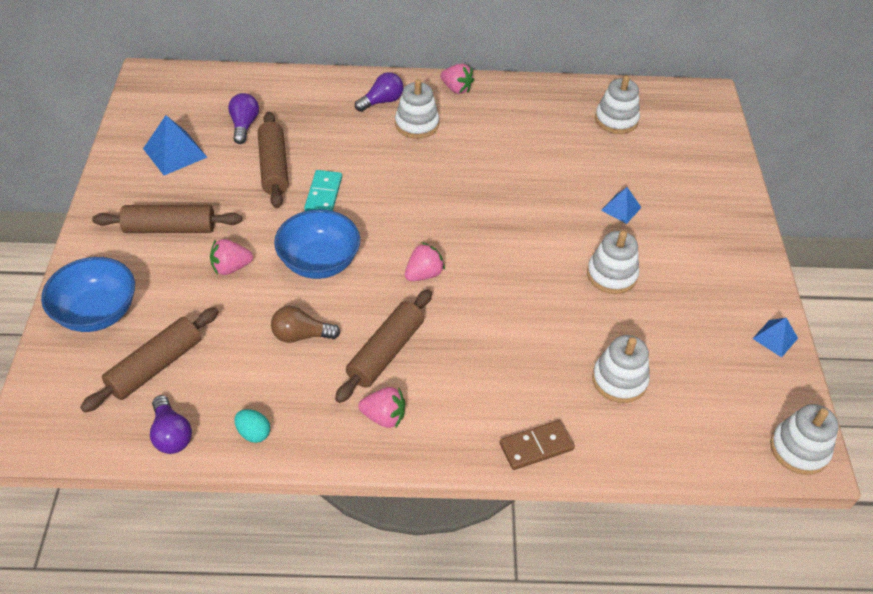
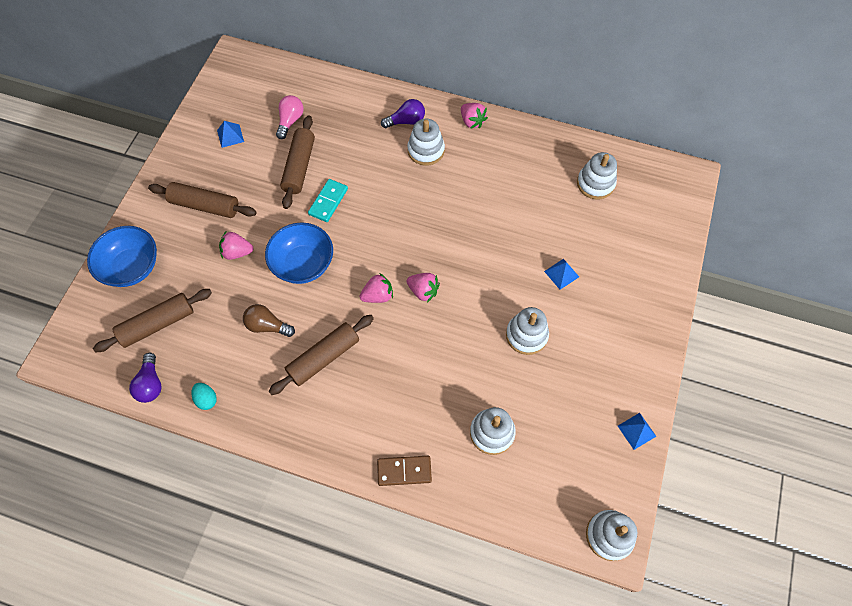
camera: 20 degrees right, 15 degrees up
blue pyramid [143,115,207,175] -> blue pyramid [217,121,244,148], size x0.61
purple light bulb [228,93,259,144] -> pink light bulb [276,95,304,139]
pink strawberry [358,387,405,429] -> pink strawberry moved to [407,273,440,302]

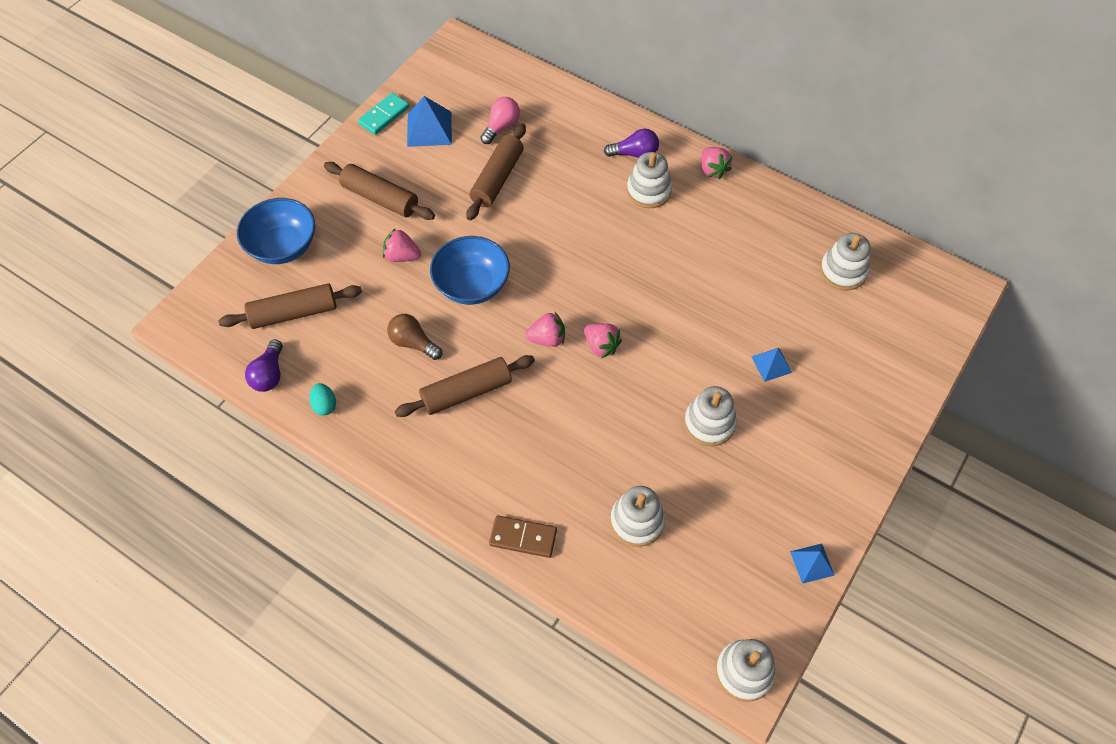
camera: 15 degrees right, 5 degrees down
blue pyramid [217,121,244,148] -> blue pyramid [407,96,452,147], size x1.65
turquoise domino [308,179,348,222] -> turquoise domino moved to [358,93,409,135]

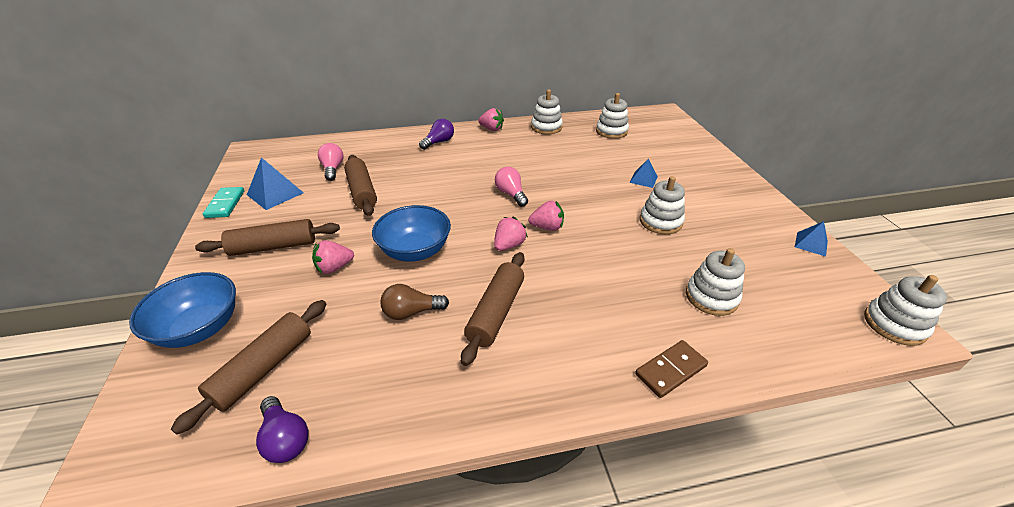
camera: 45 degrees left, 20 degrees down
turquoise egg [309,383,336,416] -> none
white stacking toy [627,152,672,208] -> white stacking toy moved to [531,89,563,134]
none -> pink light bulb [495,167,528,207]

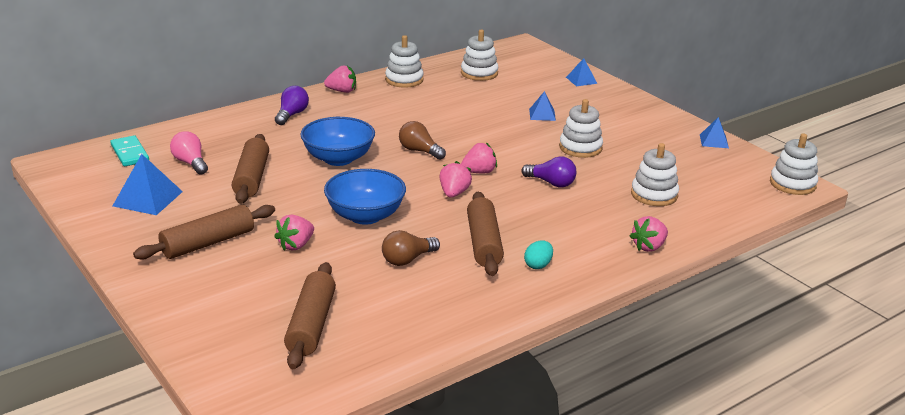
camera: 25 degrees left, 10 degrees down
blue bowl [129,272,236,348] -> blue bowl moved to [300,117,375,166]
turquoise domino [203,187,244,218] -> turquoise domino moved to [111,135,149,166]
purple light bulb [256,396,308,463] -> purple light bulb moved to [521,156,576,188]
brown rolling pin [344,155,377,216] -> brown rolling pin turned 45 degrees clockwise [232,134,269,204]
pink light bulb [495,167,528,207] -> brown light bulb [399,121,446,160]
brown domino [635,340,708,398] -> pink strawberry [630,216,668,252]
none -> turquoise egg [524,241,553,269]
none -> blue pyramid [566,58,597,86]

